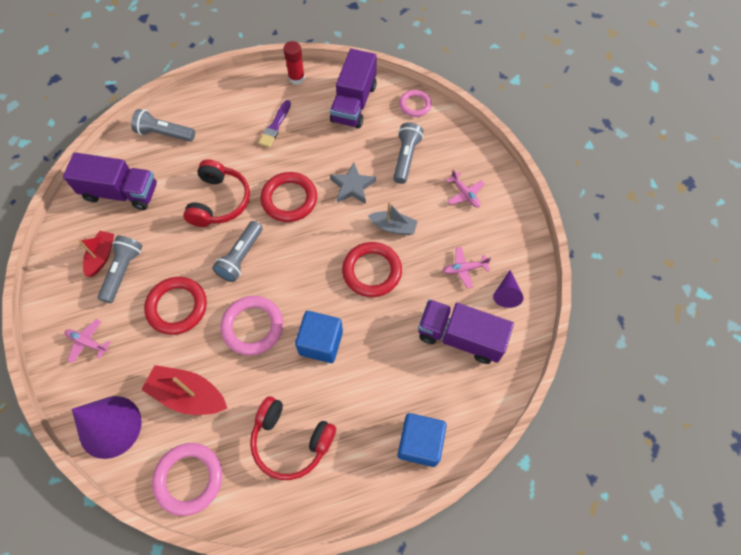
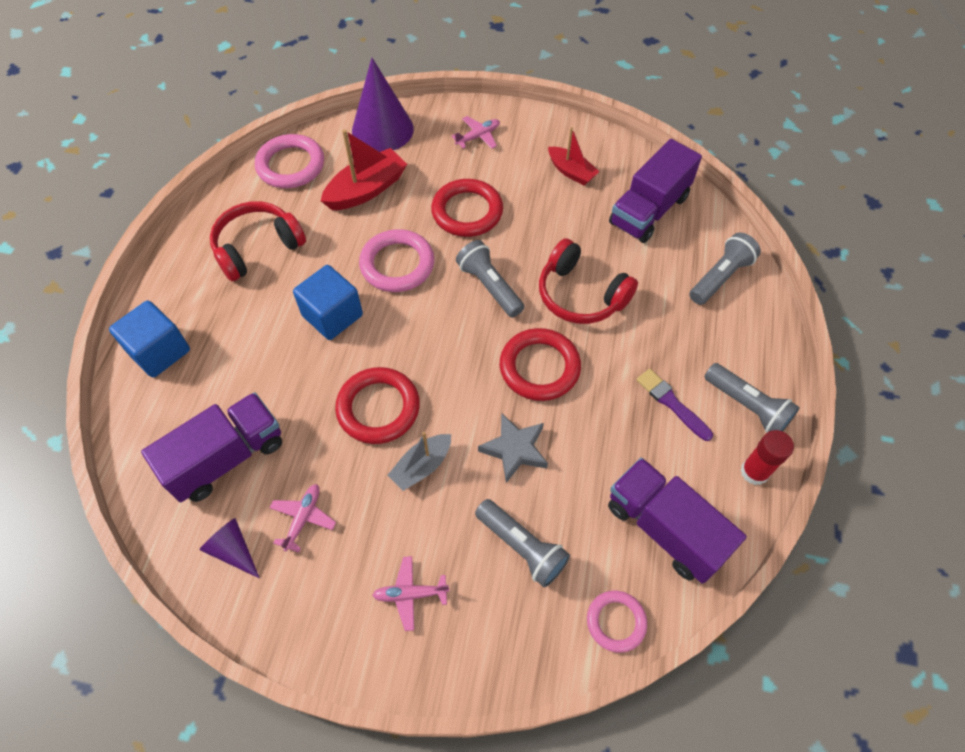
camera: 120 degrees right, 5 degrees down
grey flashlight [98,236,142,303] -> grey flashlight moved to [704,363,800,433]

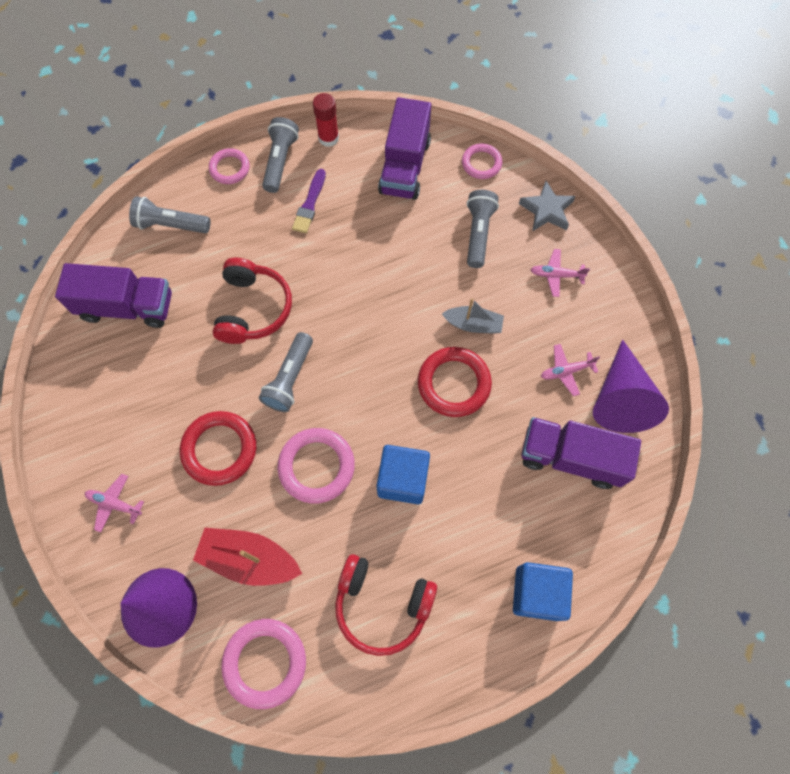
camera: 125 degrees left, 10 degrees up
purple cone [199,518,259,578] -> purple cone [593,339,669,433], size x1.95
pink plane [372,556,449,631] -> pink plane turned 135 degrees clockwise [531,249,590,297]
grey star [478,413,548,483] -> grey star moved to [519,181,576,231]
red ring [500,328,581,401] -> none
red boat [548,127,600,185] -> none
none -> pink ring [209,148,250,184]

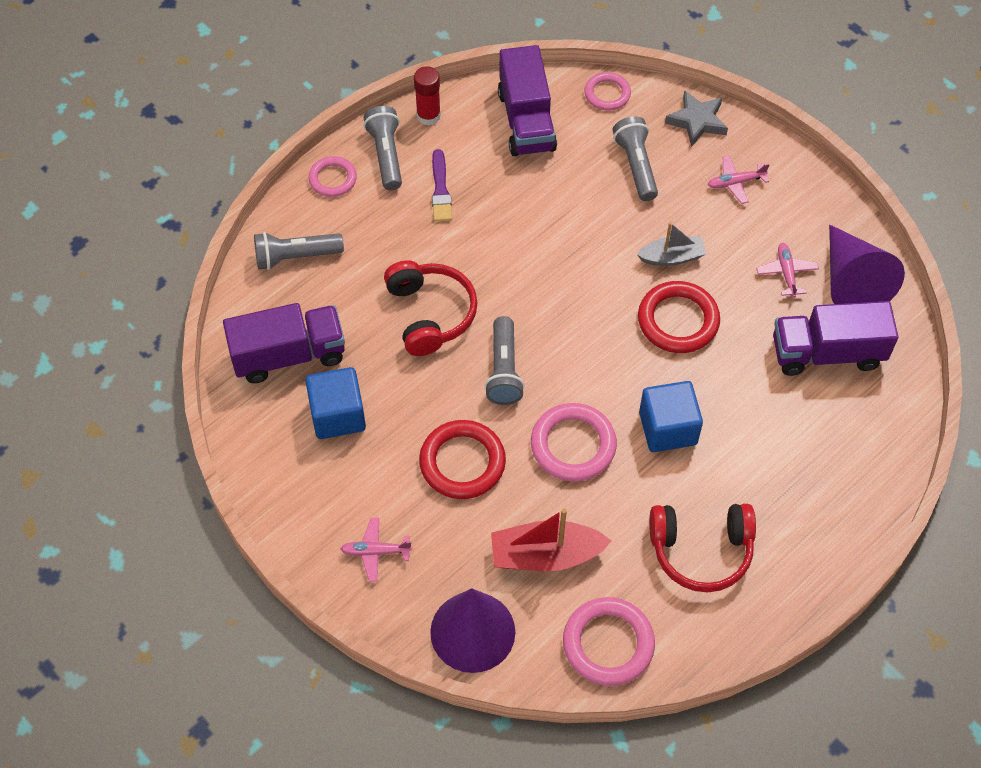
camera: 20 degrees left, 10 degrees down
blue cube [513,562,573,621] -> blue cube moved to [305,367,366,439]
pink plane [541,344,600,396] -> pink plane turned 120 degrees clockwise [756,243,819,298]

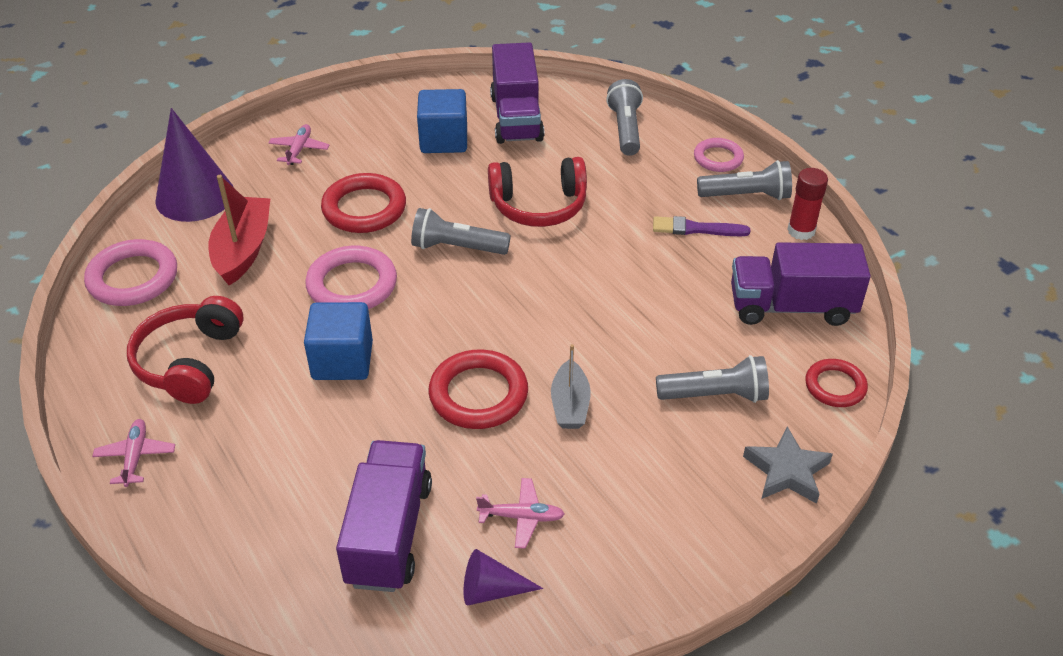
camera: 100 degrees right, 15 degrees down
pink ring [584,72,631,111] -> red ring [805,359,868,407]
pink plane [708,155,770,204] -> pink plane moved to [92,419,175,487]
purple cone [829,225,905,304] -> purple cone [464,549,543,606], size x0.51

